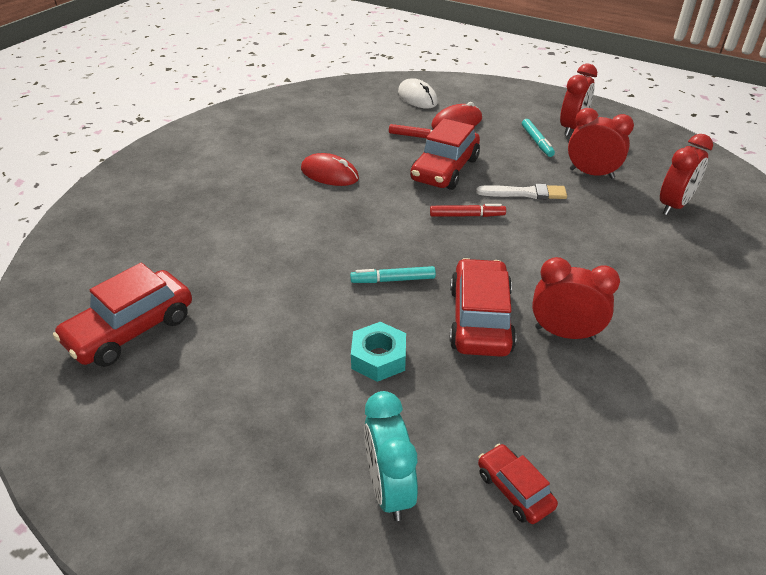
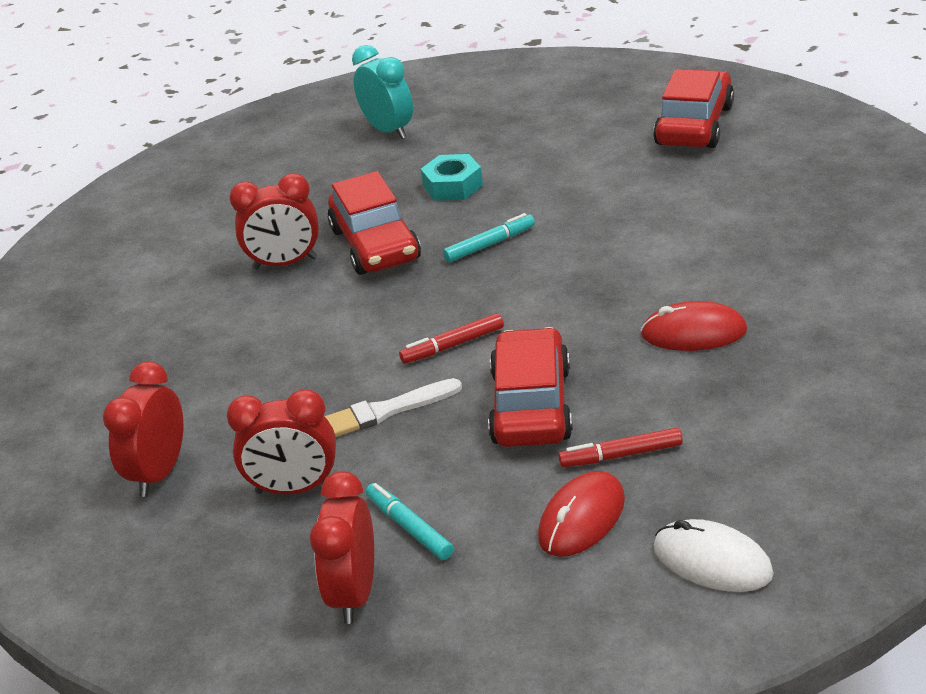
camera: 160 degrees right, 5 degrees down
red car [478,444,558,524] -> none

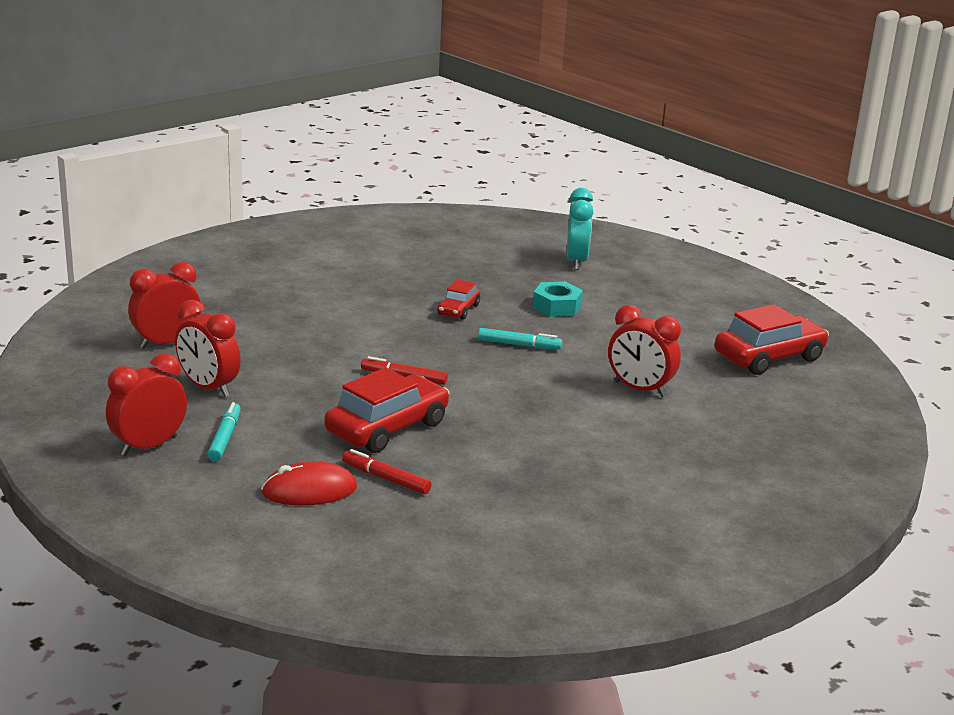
camera: 35 degrees right, 10 degrees down
red clock [229,173,319,269] -> red clock moved to [608,305,681,397]
white brush [325,378,462,437] -> none
red car [328,171,421,275] -> red car [438,279,480,320], size x0.54
red mouse [641,301,747,351] -> none
white mouse [654,519,774,592] -> none

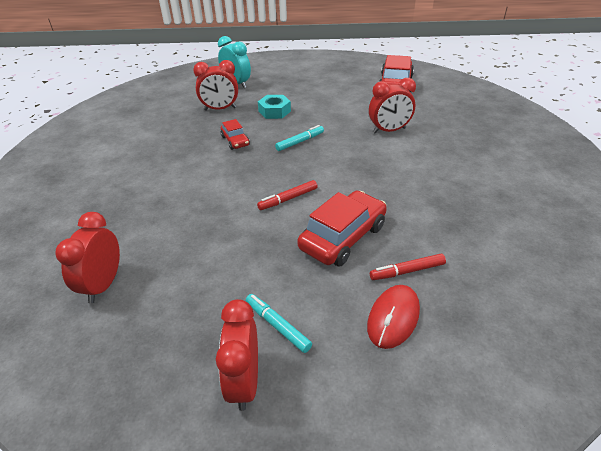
camera: 45 degrees left, 15 degrees up
red clock [175,300,241,397] -> red clock moved to [193,60,238,111]
red car [325,367,449,453] -> red car turned 45 degrees clockwise [298,191,387,266]

